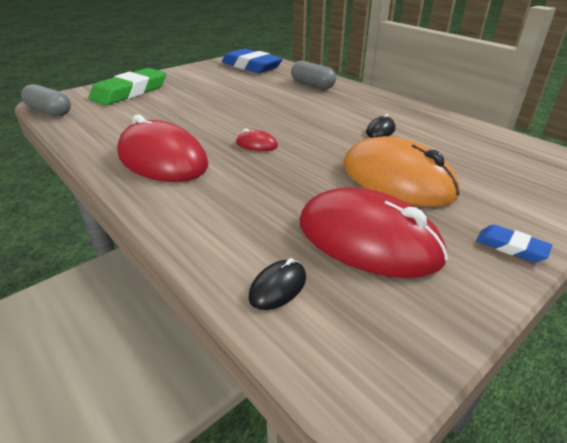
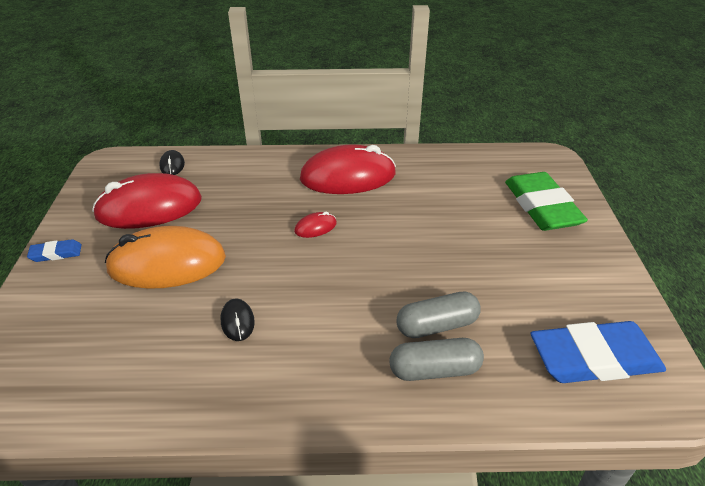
camera: 130 degrees right, 5 degrees up
grey capsule [21,84,71,116] -> grey capsule moved to [396,292,481,338]

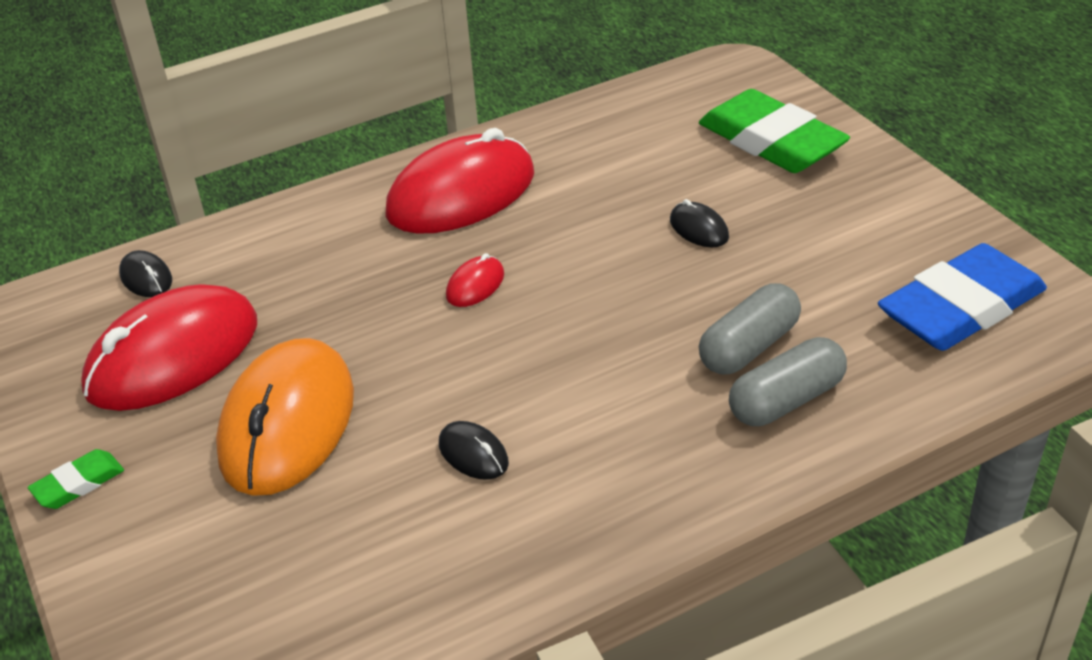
camera: 25 degrees left, 0 degrees up
blue eraser [27,239,82,262] -> green eraser [28,449,124,509]
orange mouse [105,226,226,289] -> orange mouse turned 45 degrees counterclockwise [216,338,354,496]
none -> black mouse [670,199,729,247]

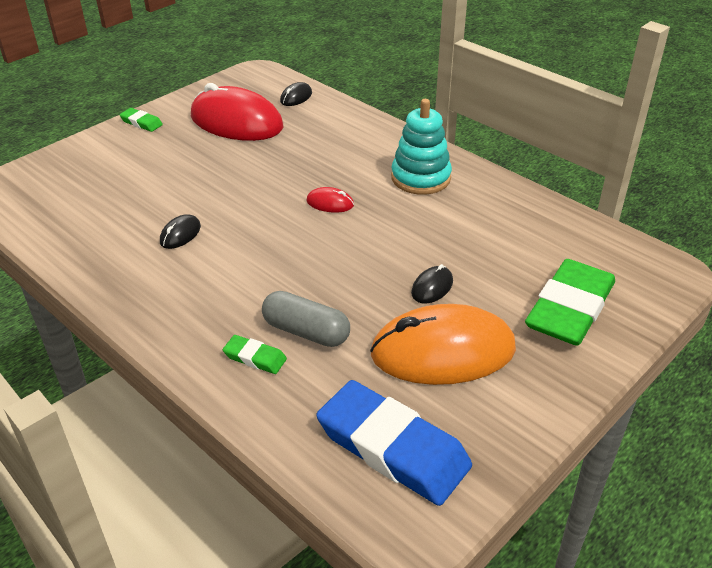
camera: 70 degrees right, 0 degrees up
orange mouse [216,338,354,496] -> orange mouse moved to [370,304,516,385]
red mouse [385,128,534,234] -> turquoise stacking toy [391,99,452,195]
grey capsule [729,337,847,426] -> green eraser [223,335,287,374]

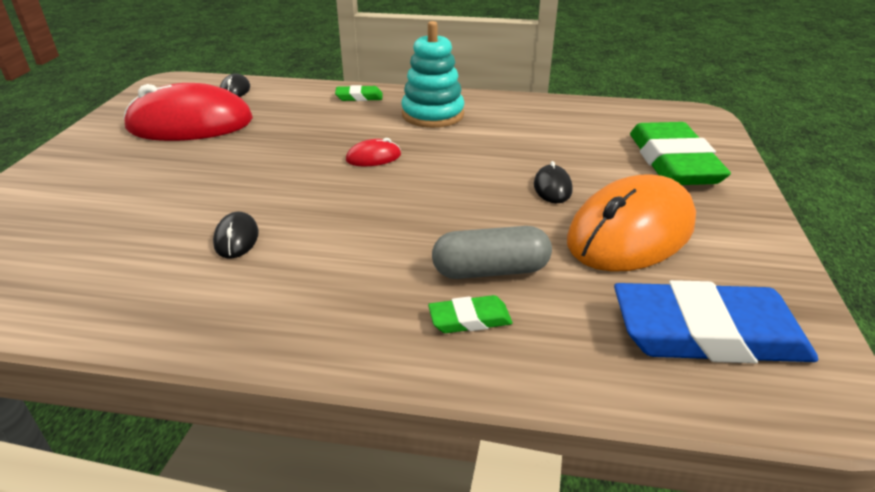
camera: 35 degrees left, 5 degrees down
green eraser [119,108,163,132] -> green eraser moved to [335,85,383,101]

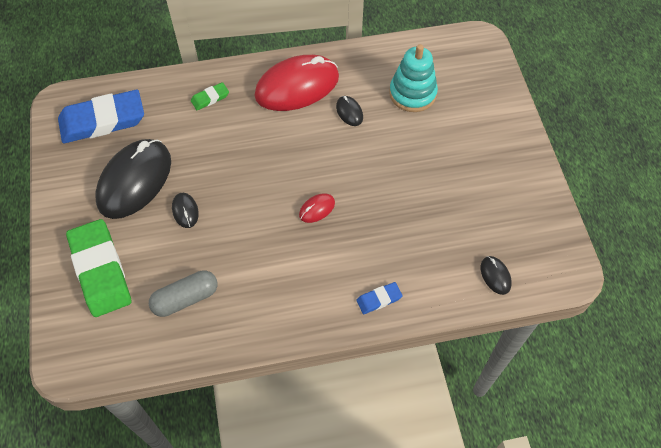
camera: 160 degrees right, 25 degrees up
red mouse [124,83,253,141] -> red mouse moved to [254,55,339,111]
green eraser [335,85,383,101] -> blue eraser [356,282,402,314]
turquoise stacking toy [401,21,464,128] -> turquoise stacking toy moved to [389,44,438,112]
grey capsule [432,226,552,279] -> grey capsule moved to [149,270,218,317]
orange mouse [567,174,696,272] -> black mouse [95,139,171,219]

